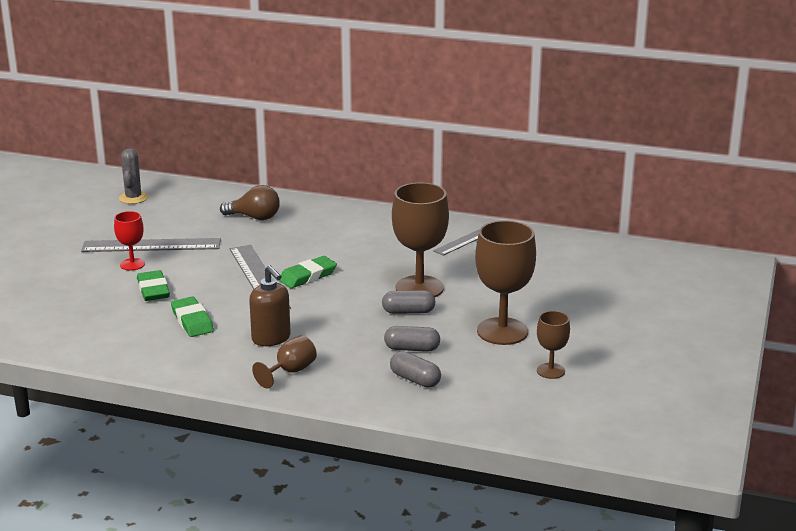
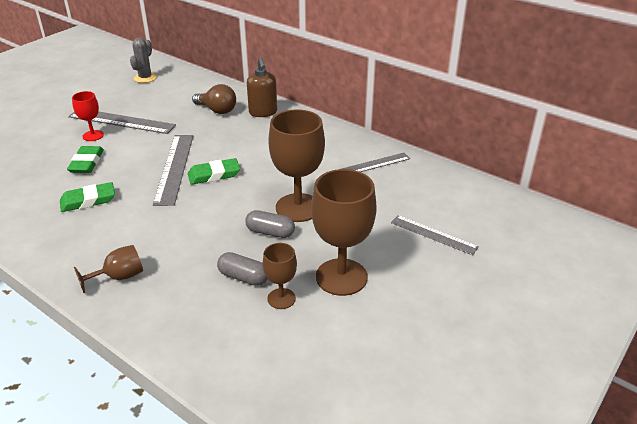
camera: 20 degrees right, 10 degrees up
green eraser [171,297,214,337] -> green eraser turned 75 degrees clockwise [60,182,115,212]
brown soap dispenser [249,265,291,346] -> brown soap dispenser moved to [247,57,277,117]
grey capsule [390,351,441,388] -> none
brown goblet [537,311,570,379] -> brown goblet moved to [263,243,297,309]
none -> grey ruler [391,215,479,255]

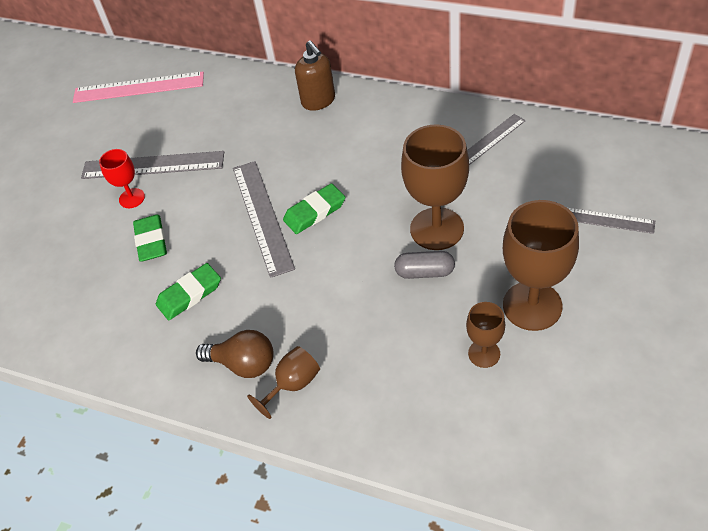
camera: 10 degrees left, 15 degrees up
grey cactus [130,38,157,83] -> pink ruler [73,72,204,103]
brown light bulb [192,84,236,114] -> brown light bulb moved to [196,330,274,378]
grey capsule [217,252,268,286] -> none

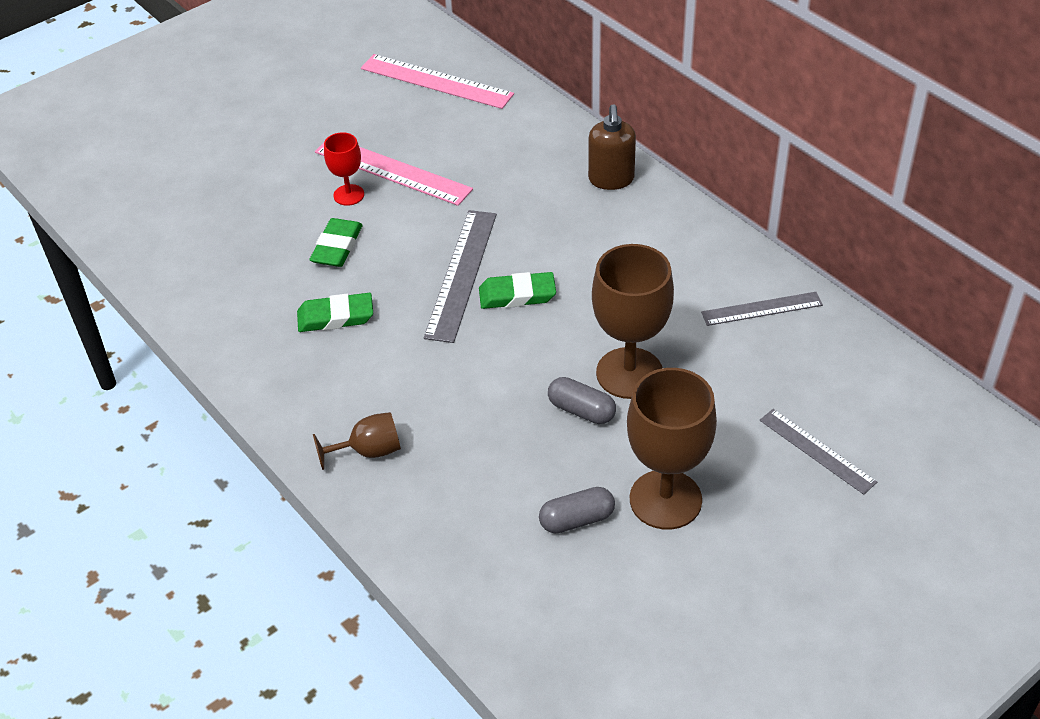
camera: 25 degrees right, 5 degrees down
grey ruler [81,151,224,179] -> pink ruler [315,143,473,206]
brown light bulb [196,330,274,378] -> none
brown goblet [466,302,505,368] -> grey capsule [539,487,615,534]

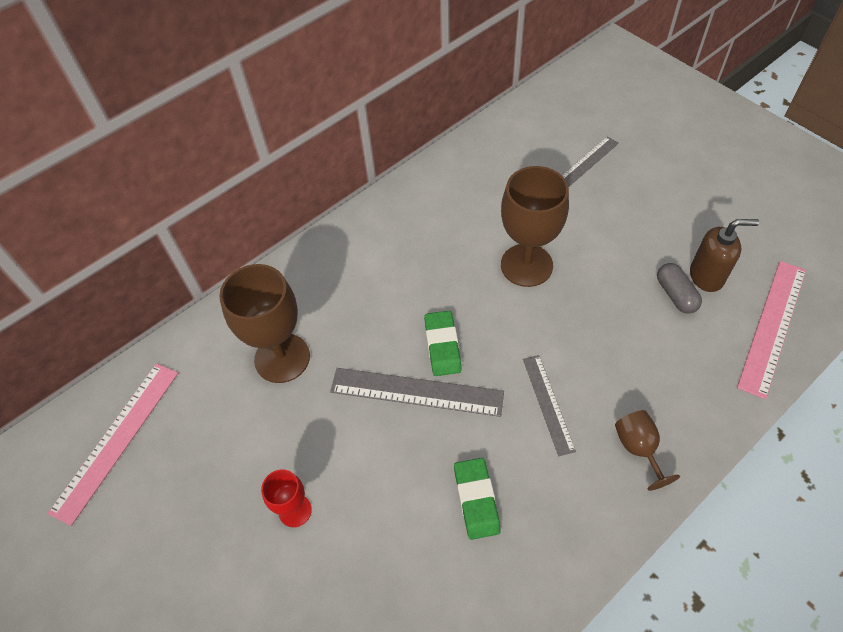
camera: 90 degrees left, 10 degrees up
green eraser [309,218,363,267] -> none
pink ruler [315,143,473,206] -> pink ruler moved to [737,261,806,399]
grey capsule [548,377,616,424] -> none
brown soap dispenser [588,104,636,190] -> brown soap dispenser moved to [690,219,759,292]
brown goblet [627,368,717,530] -> brown goblet moved to [219,264,310,383]
grey ruler [701,292,823,326] -> grey ruler moved to [523,355,576,456]

